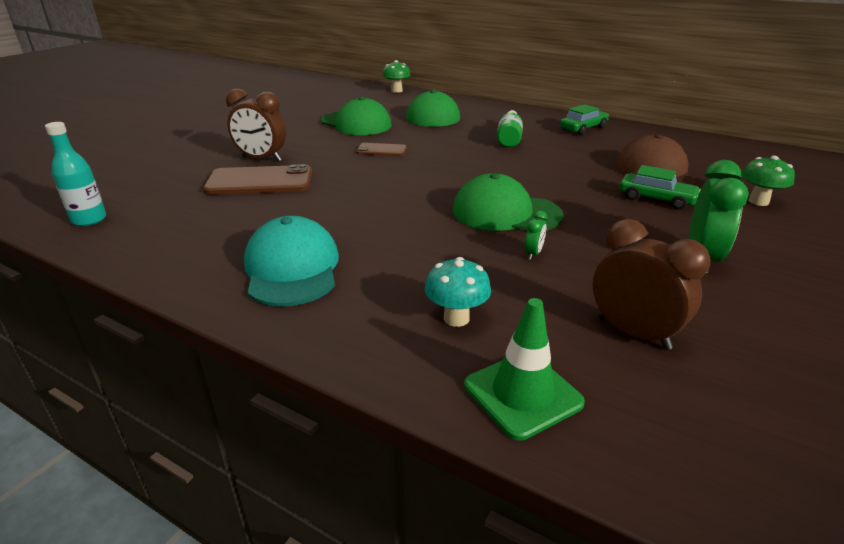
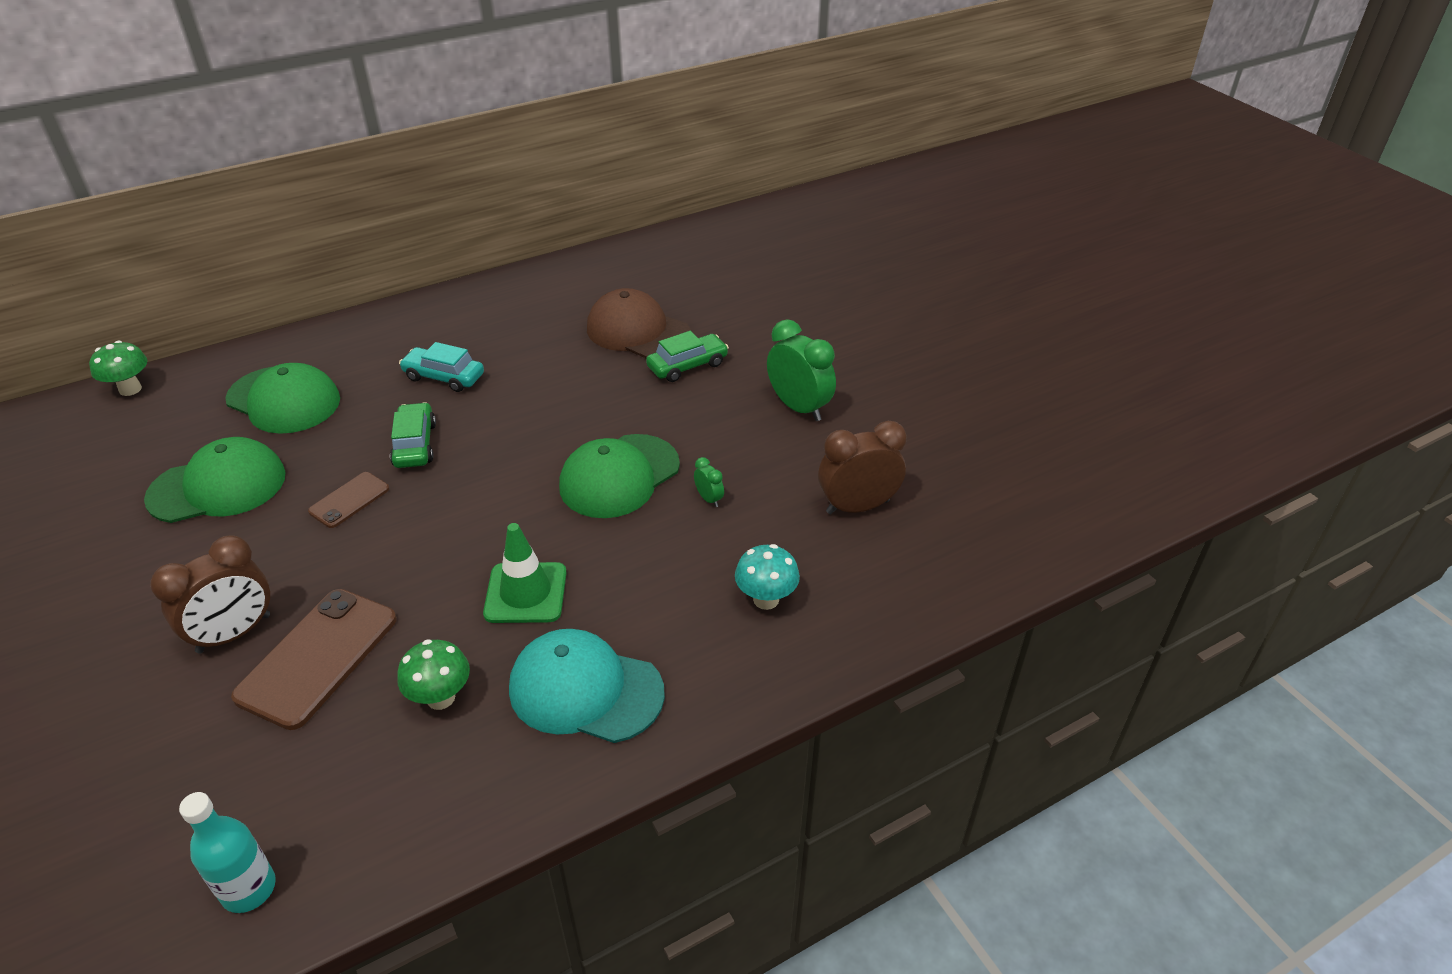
camera: 60 degrees left, 10 degrees up
green traffic cone [464,298,585,440] -> green traffic cone moved to [483,523,567,623]
green bottle [497,110,523,148] -> turquoise car [399,342,484,392]
green car [560,104,609,135] -> green car moved to [390,402,436,468]
green mushroom [741,156,795,206] -> green mushroom moved to [397,639,470,710]

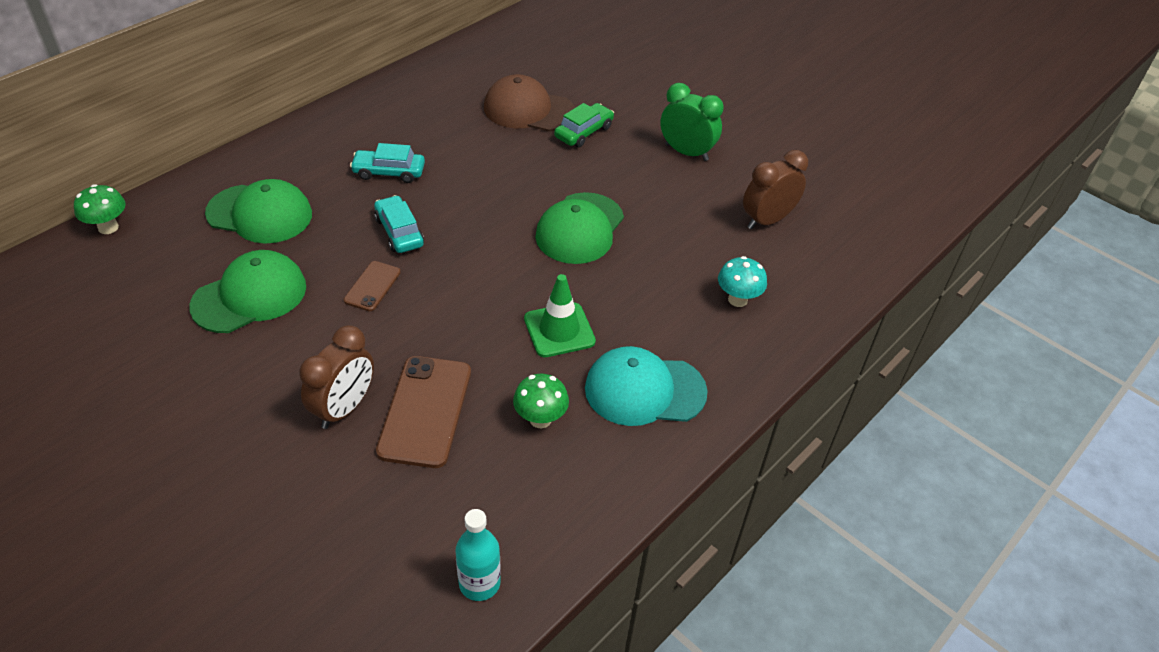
camera: 20 degrees left, 5 degrees up
green car [390,402,436,468] -> turquoise car [374,195,424,253]
green clock [694,457,724,507] -> none

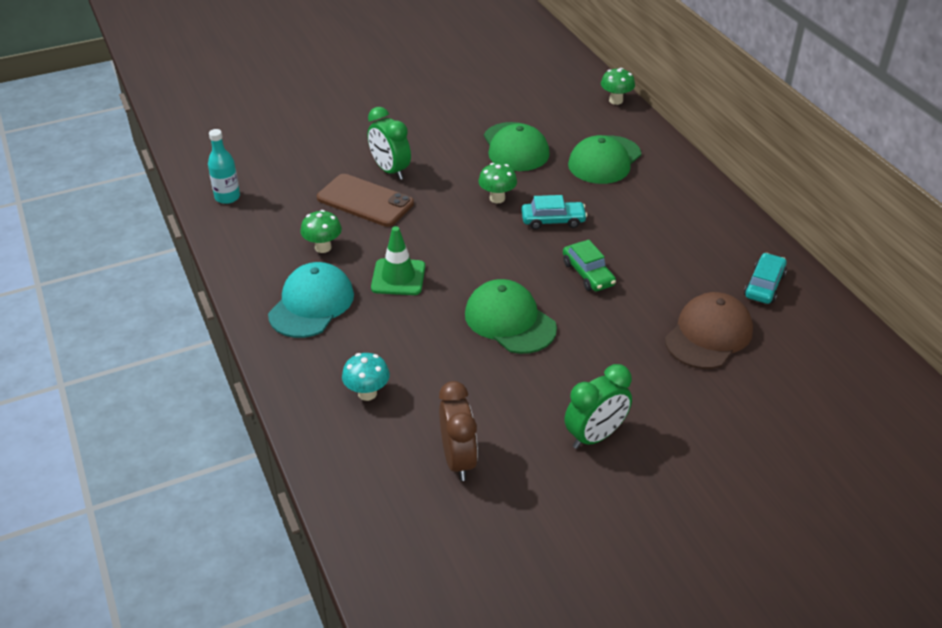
camera: 115 degrees right, 5 degrees down
brown clock [299,325,374,429] -> green clock [368,107,411,180]
brown phone [344,261,401,311] -> green mushroom [478,163,517,203]
turquoise car [350,143,425,183] -> turquoise car moved to [744,253,787,304]
green car [554,103,614,148] -> green car moved to [563,240,616,291]

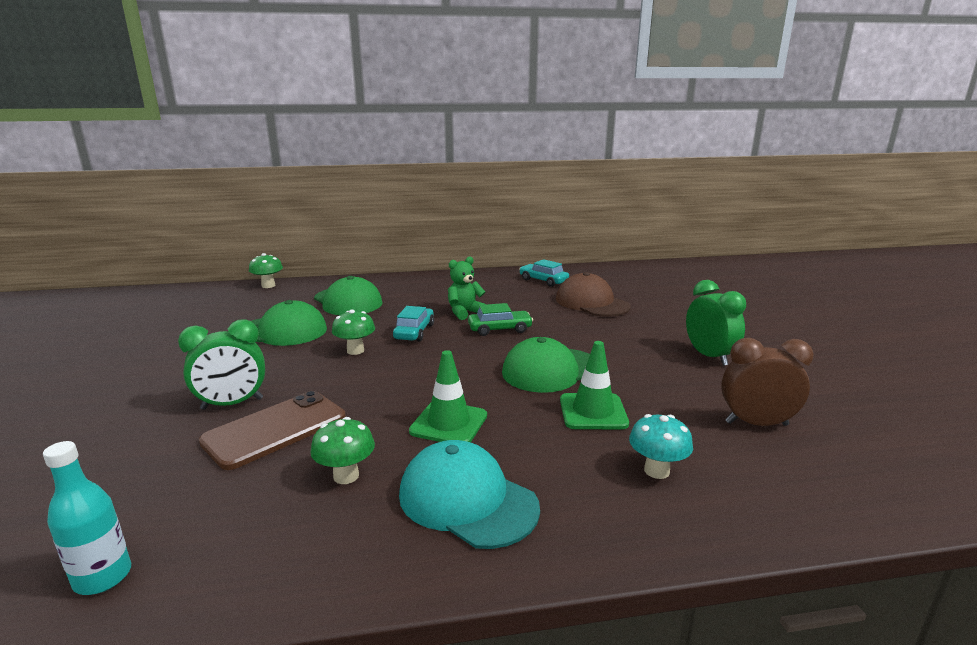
camera: 75 degrees left, 20 degrees down
none -> green teddy bear [448,256,486,320]
none -> green traffic cone [560,341,629,429]

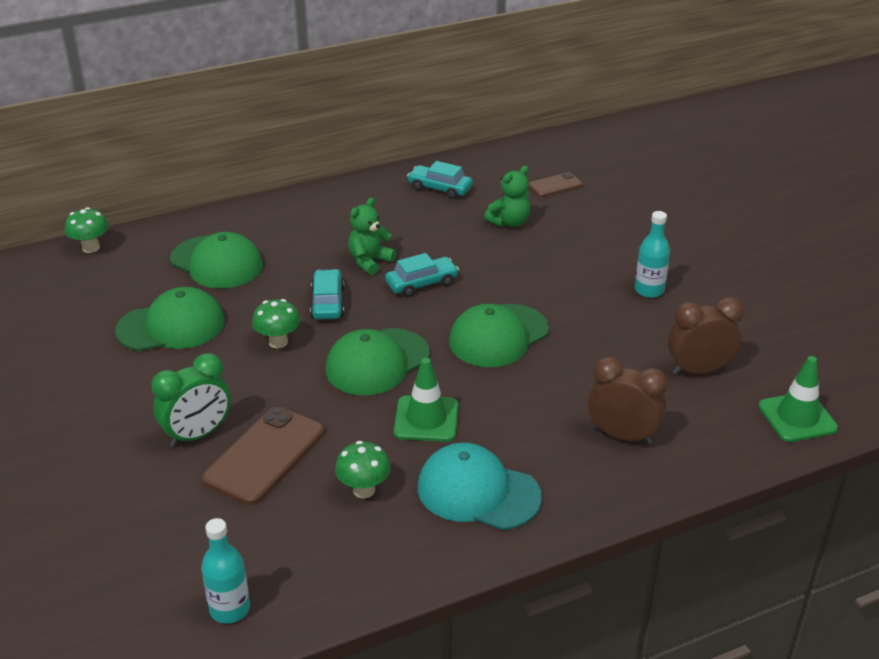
camera: 15 degrees left, 15 degrees up
green car [468,303,533,336] -> turquoise car [385,253,459,297]
brown cap [556,272,631,317] -> green teddy bear [484,166,530,227]
green traffic cone [560,341,629,429] -> green traffic cone moved to [758,356,838,442]
turquoise mushroom [629,414,693,479] -> brown clock [588,357,668,444]
green clock [686,280,746,366] -> turquoise bottle [635,211,670,298]
none -> green cap [326,328,430,395]
none -> brown phone [529,172,583,197]

